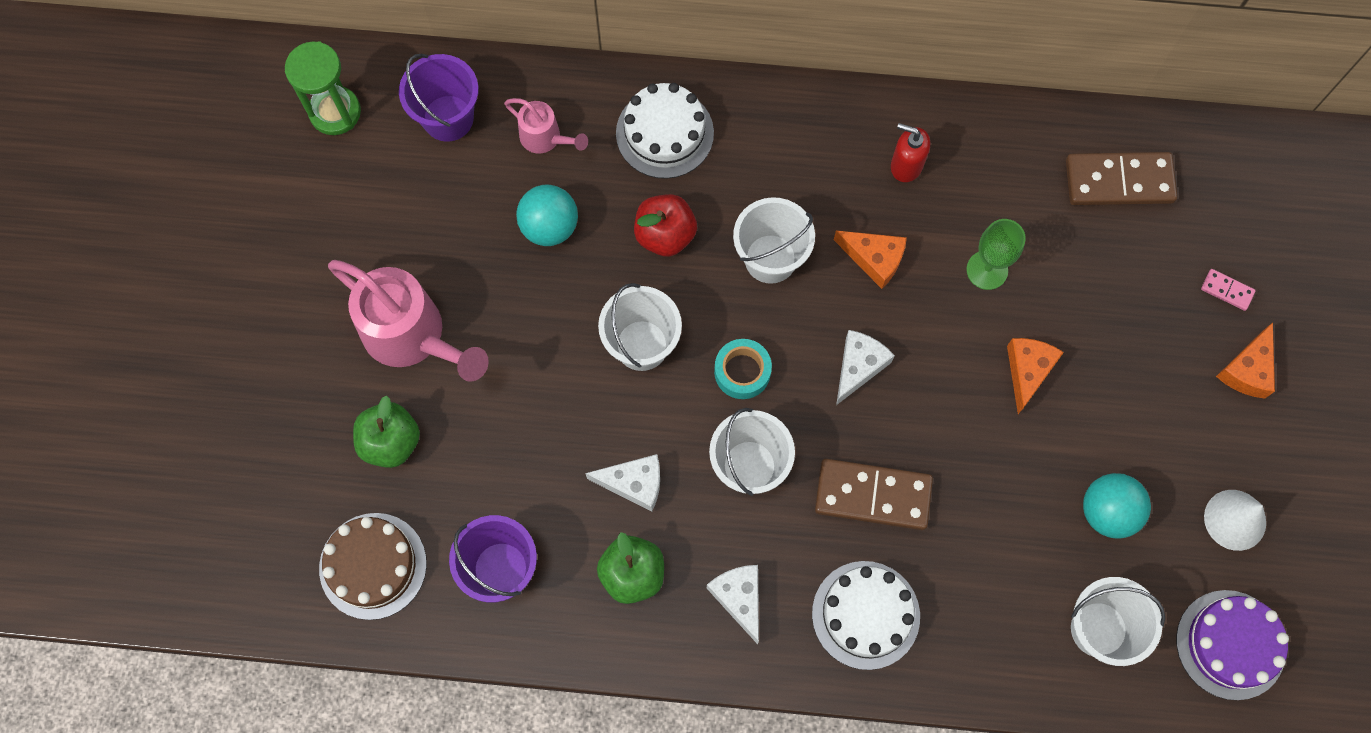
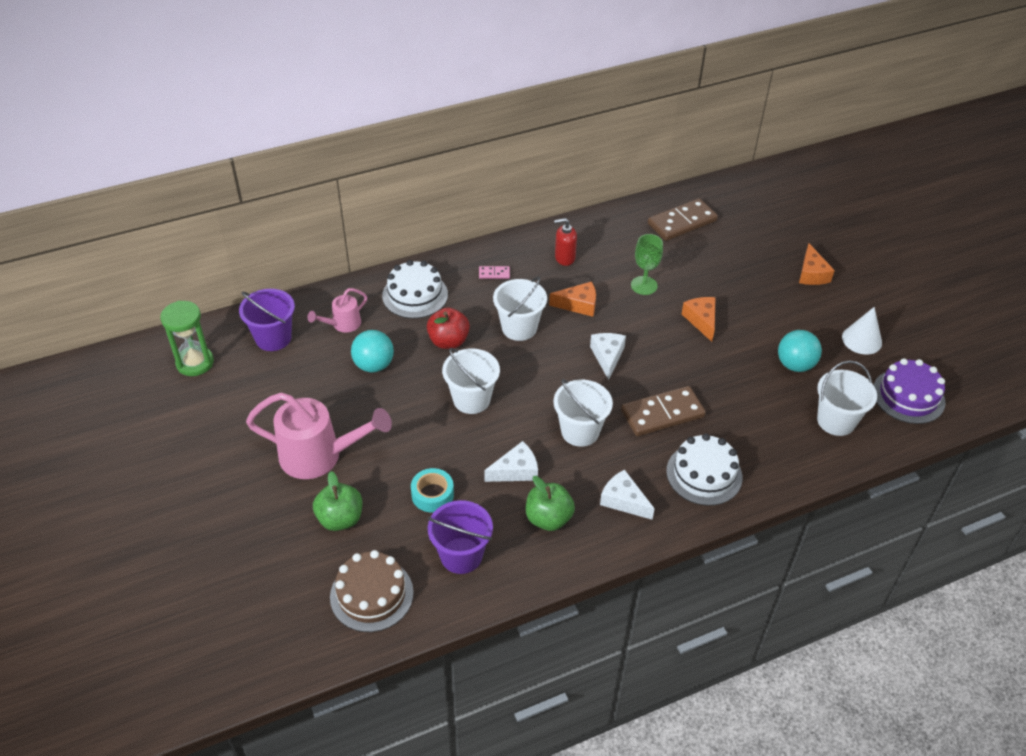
camera: 30 degrees left, 25 degrees down
pink watering can [504,98,588,154] -> pink watering can turned 135 degrees clockwise [307,288,367,333]
turquoise tape [714,339,772,399] -> turquoise tape moved to [411,468,454,512]
pink domino [1201,269,1256,311] -> pink domino moved to [479,266,510,279]

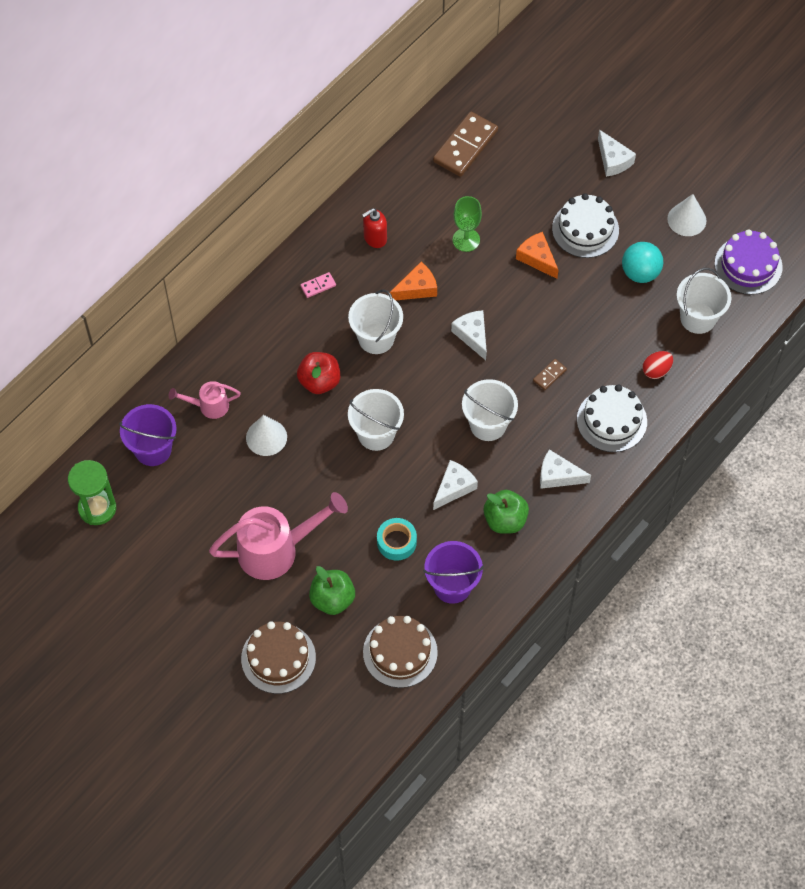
camera: 25 degrees left, 15 degrees up
pink watering can [307,288,367,333] -> pink watering can turned 60 degrees clockwise [169,381,241,419]
turquoise ball [351,330,394,372] -> white cone [246,415,287,456]
white cake [382,260,448,319] -> white cake moved to [552,193,619,258]
brown domino [621,386,706,436] -> brown domino [533,359,567,390], size x0.45
orange cheese [799,243,835,285] -> white cheese [598,130,636,177]
none -> brown cake [241,621,316,694]
none -> red egg [642,351,673,379]

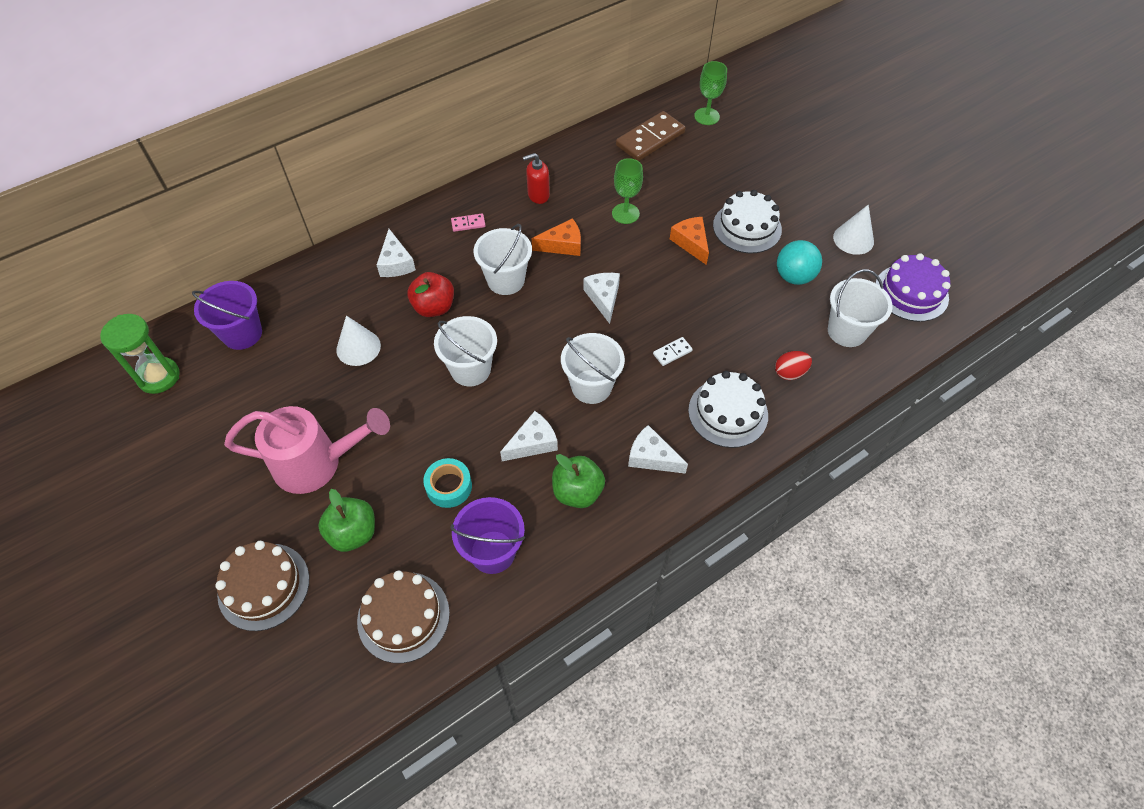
camera: 15 degrees right, 5 degrees down
pink watering can [169,381,241,419] -> none
brown domino [533,359,567,390] -> white domino [653,337,693,366]
white cheese [598,130,636,177] -> white cheese moved to [377,229,416,277]
none -> green goblet [694,61,727,125]

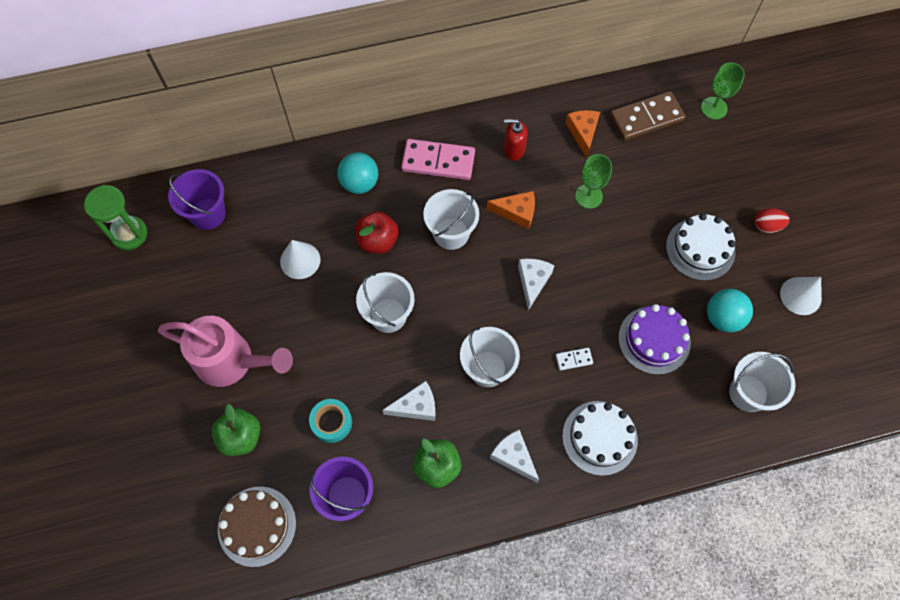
camera: 20 degrees right, 10 degrees up
brown cake [215,541,309,631] -> none
white cheese [377,229,416,277] -> turquoise ball [337,152,378,194]
pink domino [451,214,485,232] -> pink domino [401,139,475,180], size x2.21
orange cheese [670,217,709,265] -> orange cheese moved to [565,110,600,158]
red egg [775,351,812,380] -> red egg moved to [754,208,790,233]
purple cake [876,253,950,322] -> purple cake moved to [618,304,691,375]

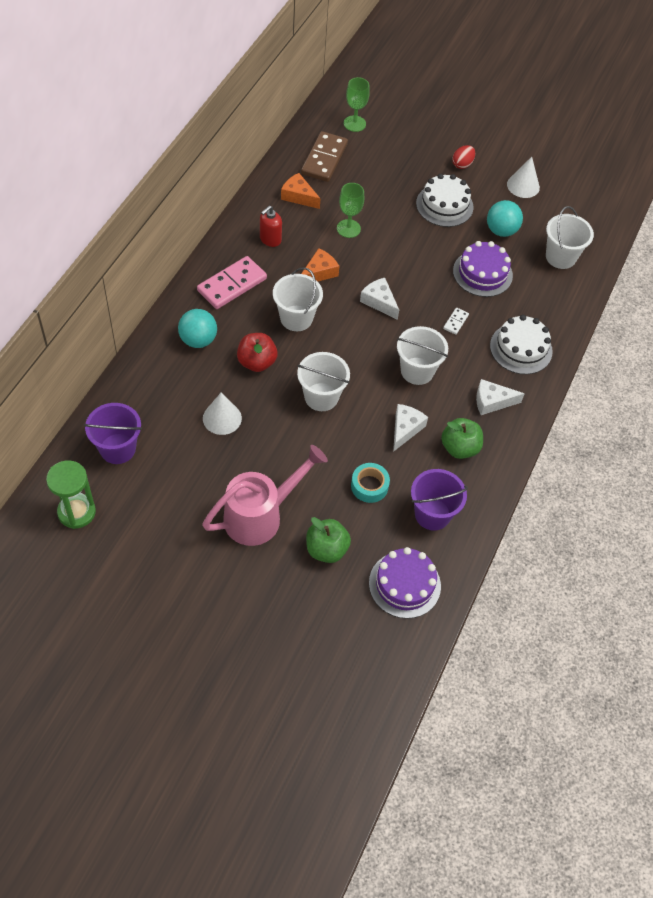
camera: 55 degrees left, 10 degrees down
brown cake [218,487,296,567] -> purple cake [369,547,441,619]

